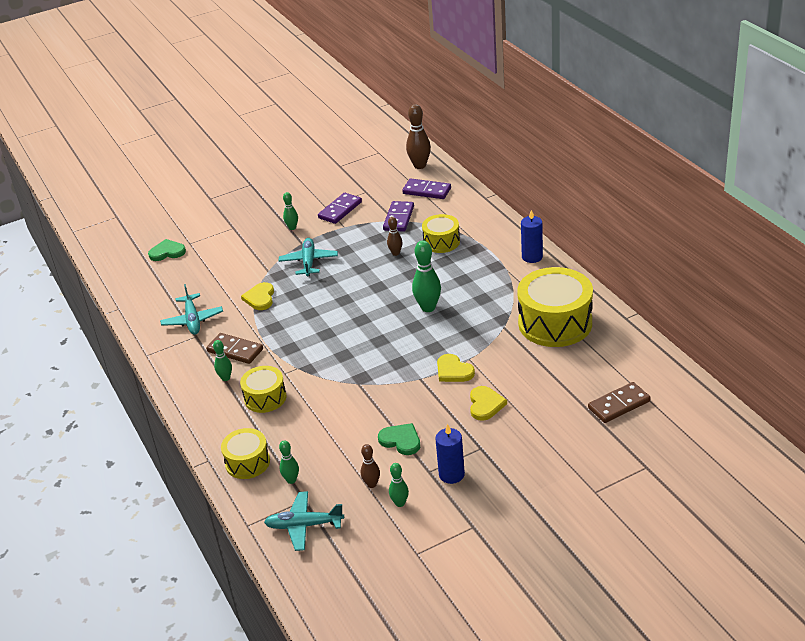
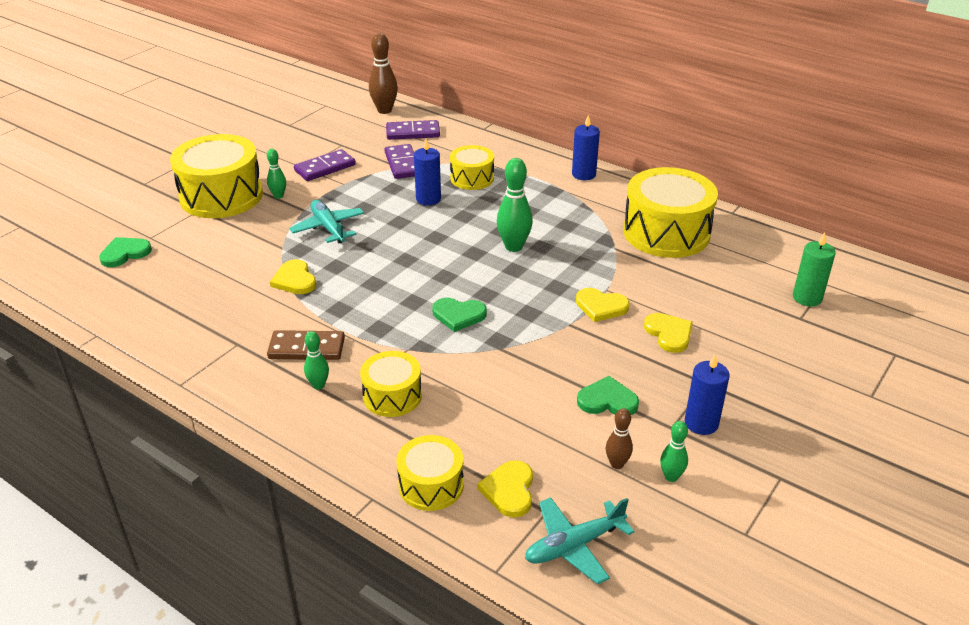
camera: 30 degrees left, 0 degrees up
turquoise plane [160,284,223,335] -> none
green bowling pin [279,440,299,484] -> yellow heart [477,460,533,518]
purple domino [318,193,362,224] -> purple domino turned 45 degrees clockwise [294,149,356,181]
brown bowling pin [387,217,403,256] -> blue candle [414,139,441,205]
brown domino [588,382,650,423] -> green candle [793,232,836,306]
none -> yellow drum [170,134,263,218]
none -> green heart [432,298,487,332]

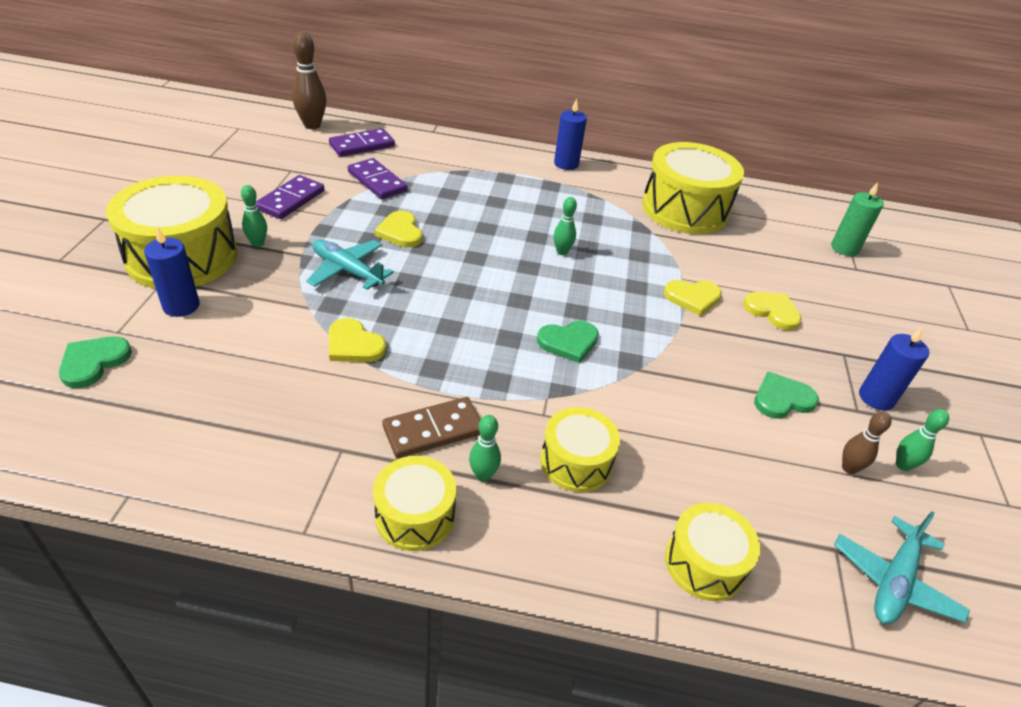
camera: 30 degrees left, 5 degrees up
blue candle [414,139,441,205] -> blue candle moved to [144,226,200,317]
yellow drum [450,145,494,190] -> yellow drum moved to [373,456,456,551]
yellow heart [477,460,533,518] -> yellow heart moved to [375,211,423,247]
green bowling pin [497,158,533,252] -> green bowling pin [554,197,577,255], size x0.57

